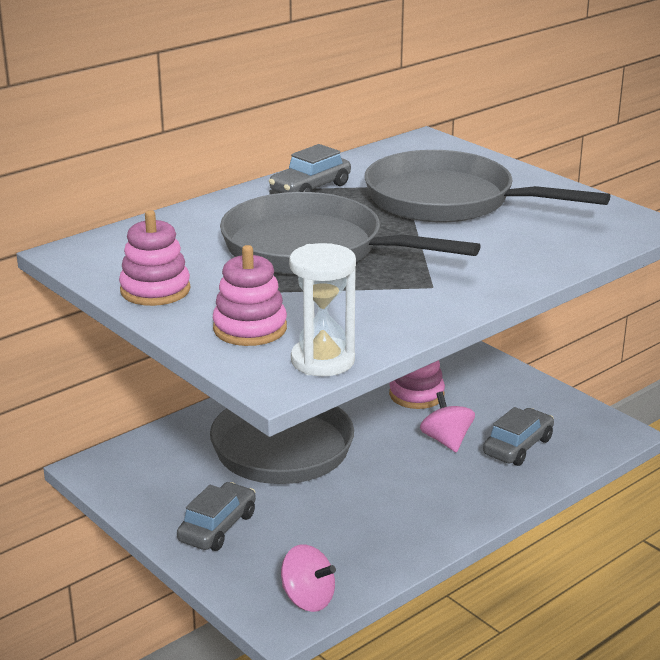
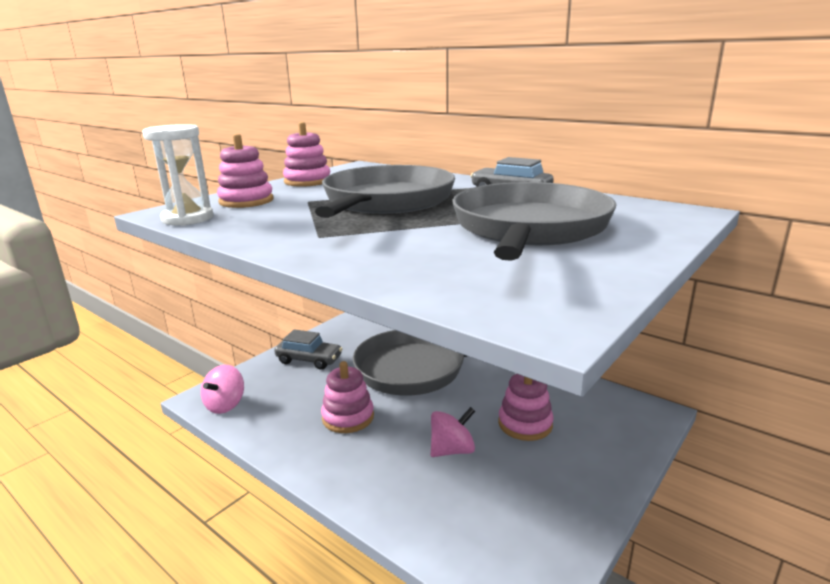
camera: 80 degrees right, 5 degrees down
grey car [483,407,554,466] -> none
none -> pink stacking toy [321,361,374,433]

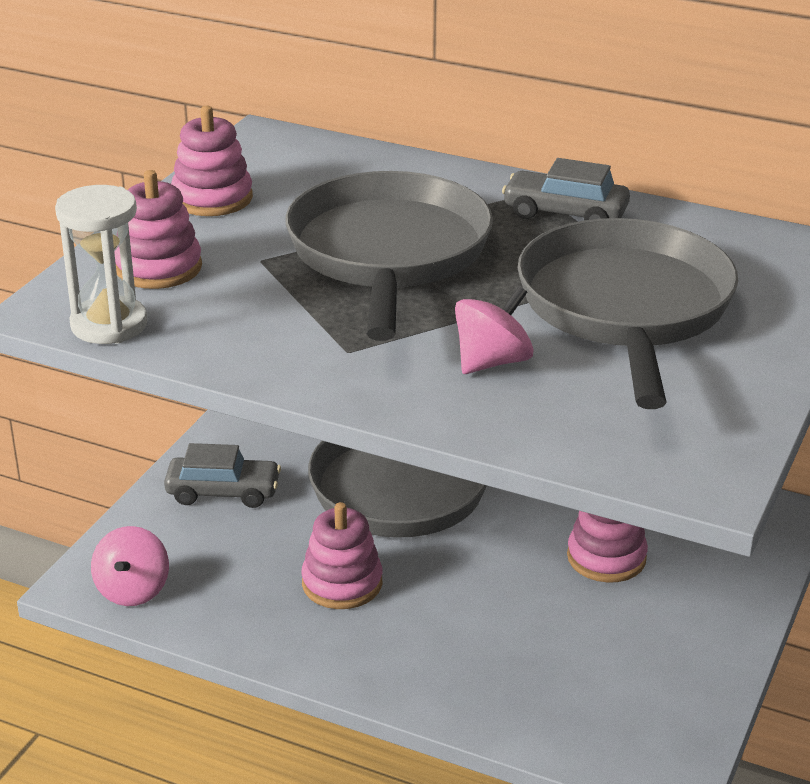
camera: 15 degrees left, 10 degrees up
pink spinning top [431,407,475,457] -> pink spinning top moved to [455,286,534,374]

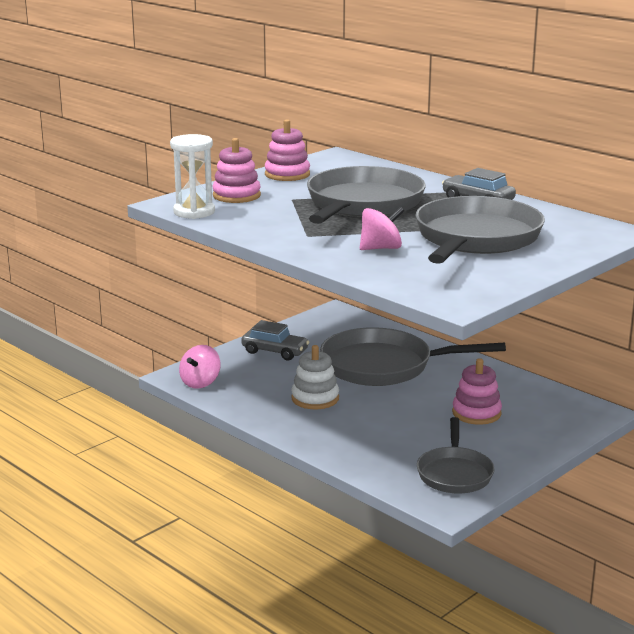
camera: 20 degrees right, 10 degrees down
pink stacking toy [301,502,382,609] -> white stacking toy [291,345,339,409]
none -> grey pan [417,417,495,493]

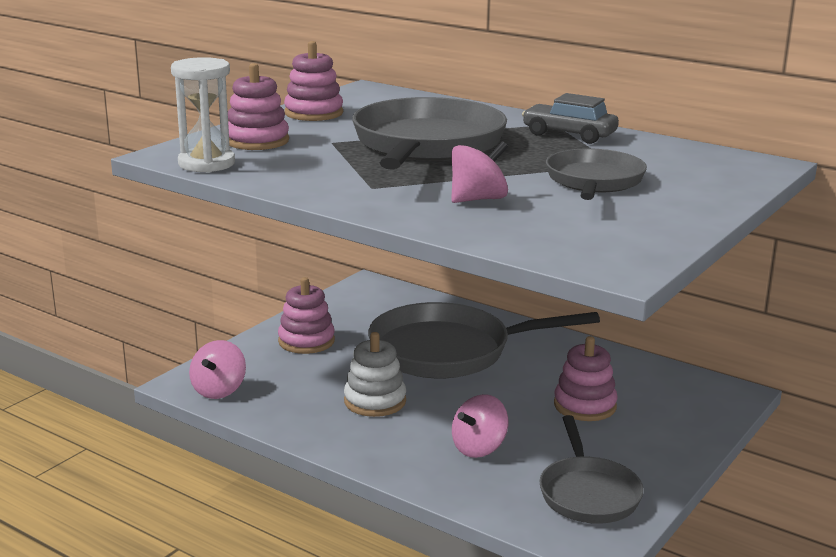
camera: 10 degrees left, 0 degrees up
grey car [241,320,309,360] -> pink stacking toy [278,277,335,354]
grey pan [415,196,545,264] -> grey pan [546,148,647,200], size x0.59
none -> pink spinning top [452,394,508,458]

